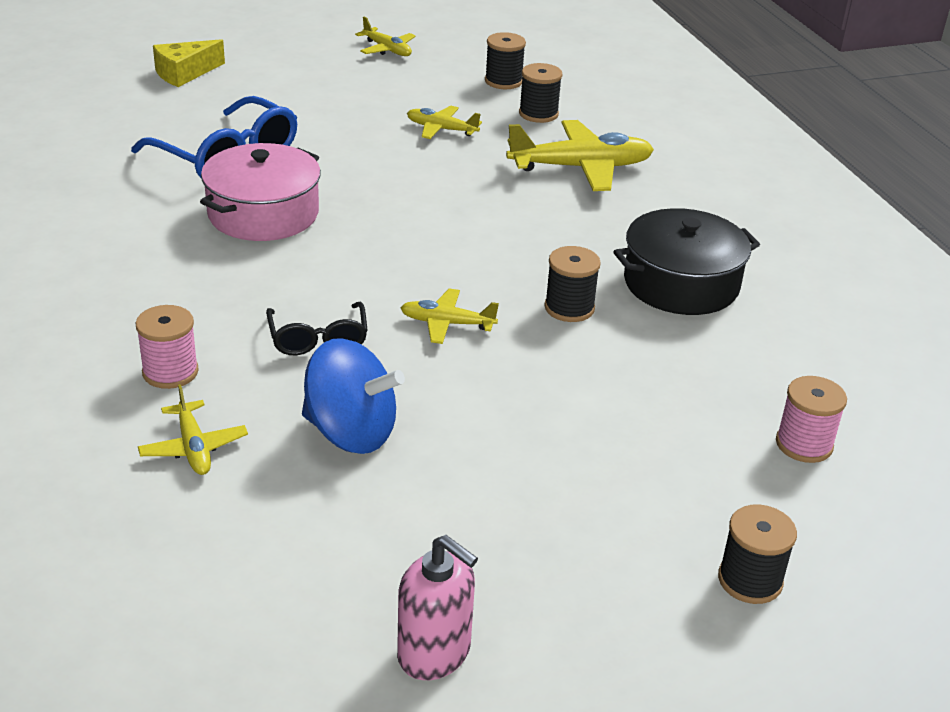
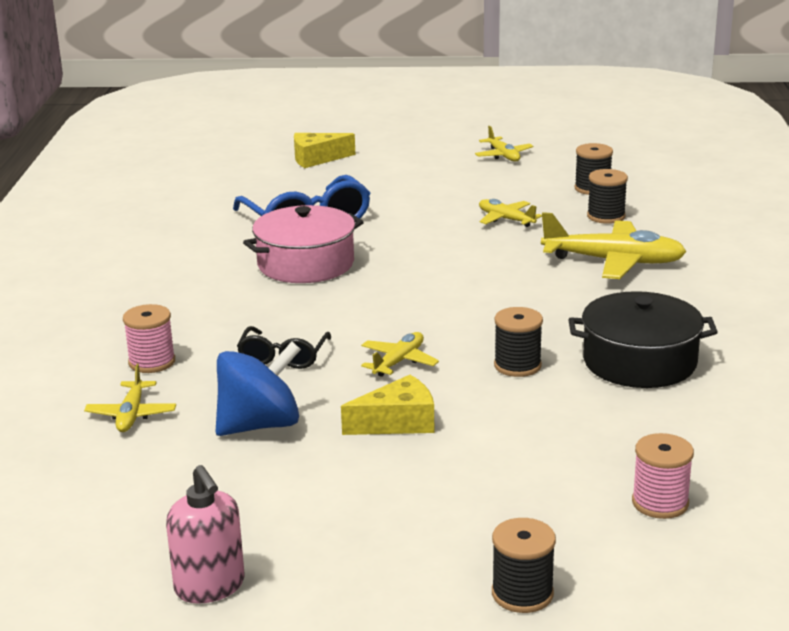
camera: 25 degrees right, 10 degrees down
blue spinning top [302,338,405,454] -> blue spinning top turned 75 degrees counterclockwise [215,341,301,436]
yellow plane [401,288,499,344] -> yellow plane turned 90 degrees clockwise [361,332,439,377]
none -> yellow cheese [341,375,434,435]

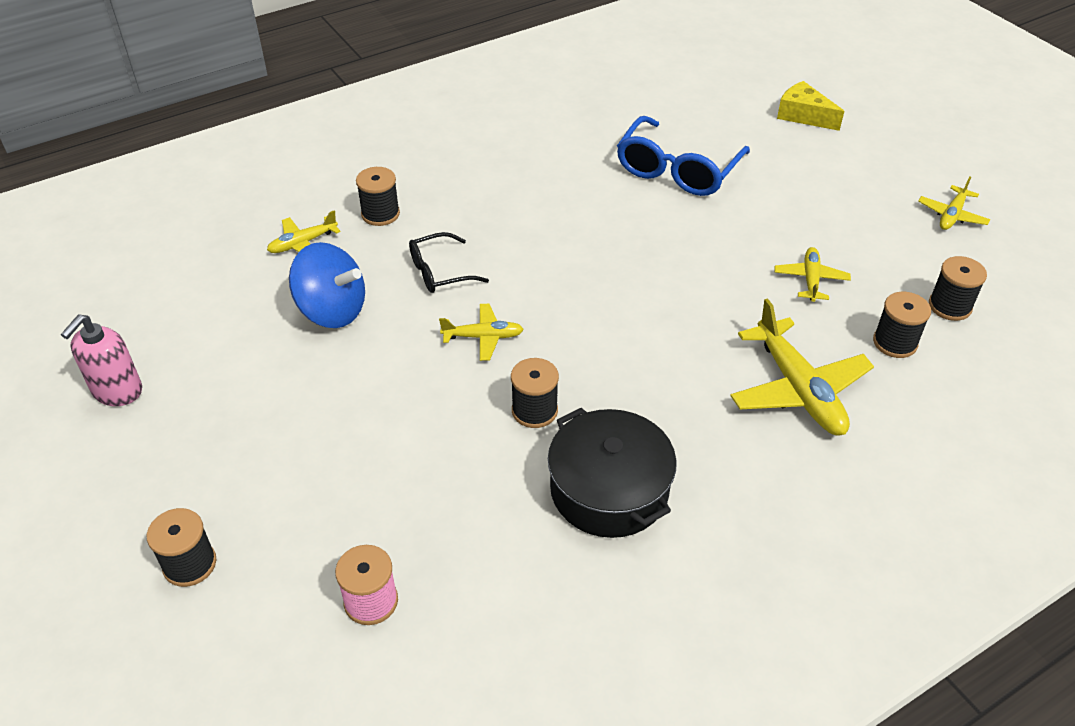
camera: 55 degrees right, 20 degrees up
pink spool [123,304,175,373] -> black spool [356,167,400,226]
pink pot [243,205,364,283] -> none
yellow cheese [341,375,434,435] -> none

